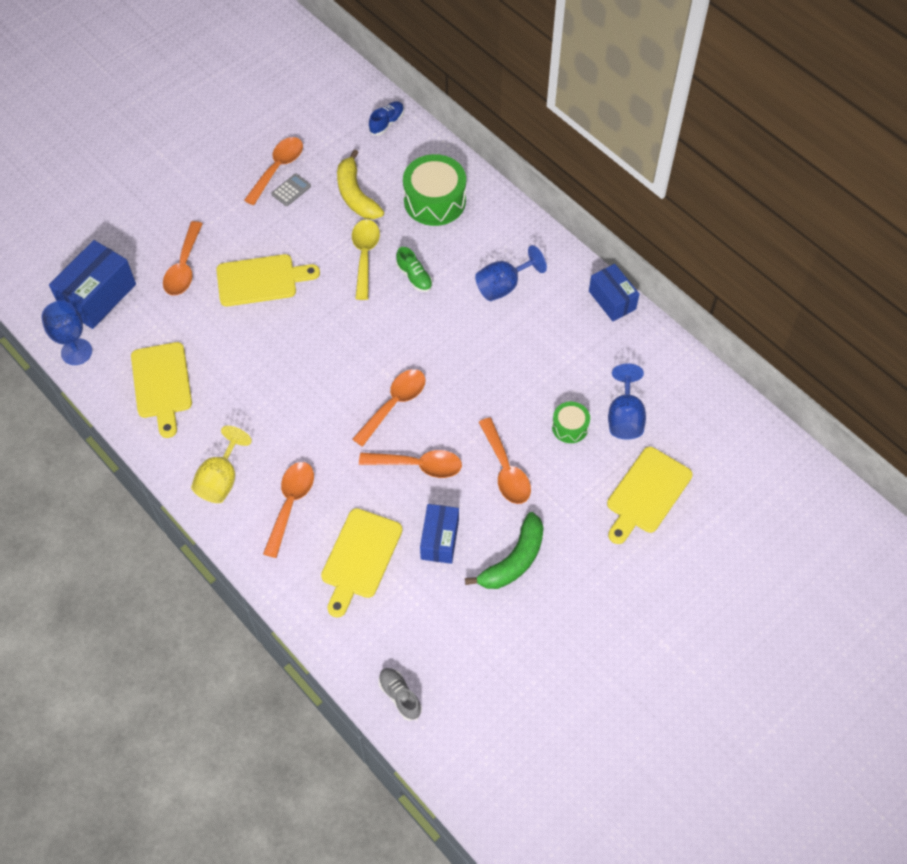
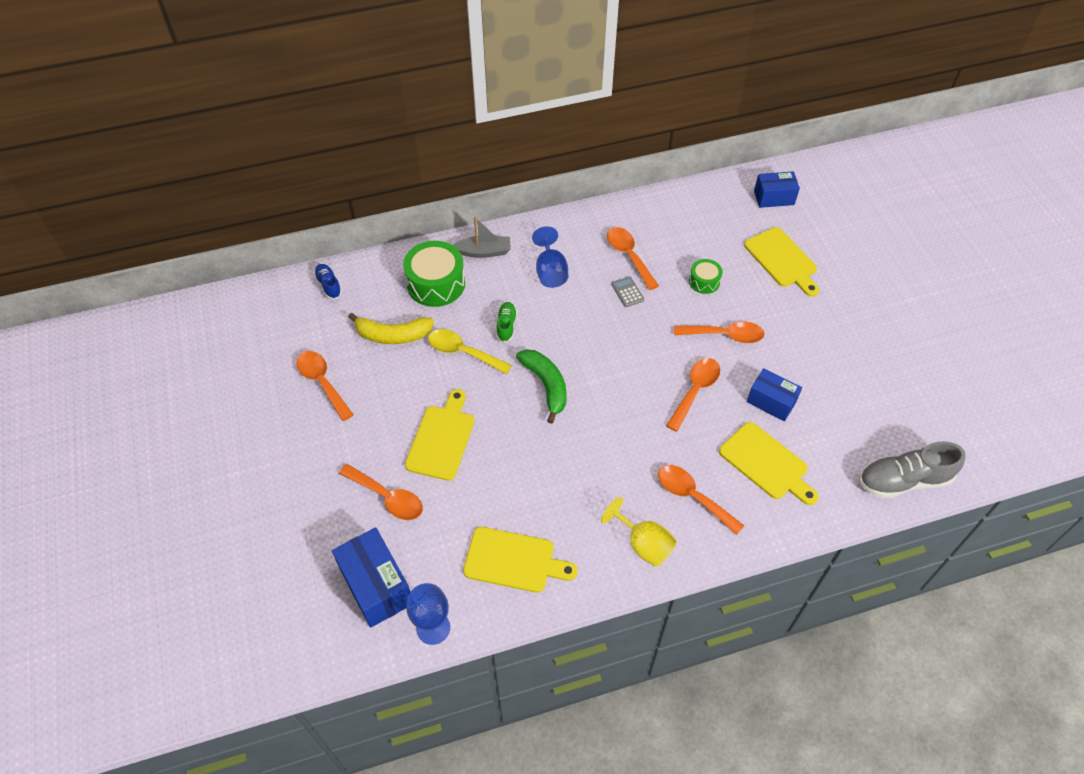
camera: 65 degrees left, 5 degrees down
grey calculator [271,174,311,206] -> grey calculator moved to [611,276,644,307]
orange spoon [352,369,425,447] -> orange spoon moved to [607,227,659,290]
grey shoe [379,668,422,721] -> grey shoe [859,441,966,499], size x1.87
green shoe [396,247,433,292] -> green shoe turned 75 degrees counterclockwise [497,302,517,343]
green banana [465,512,544,589] -> green banana moved to [516,349,567,424]
blue box [589,264,639,321] -> blue box moved to [754,171,800,208]
blue goblet [608,363,646,440] -> none
none -> grey boat [453,217,511,258]

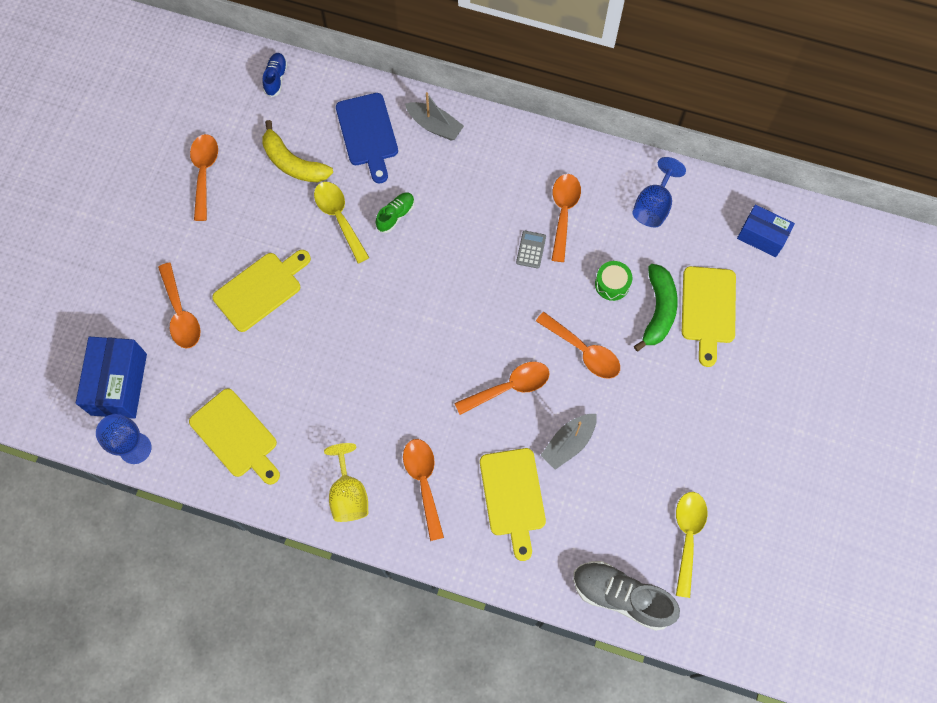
camera: 35 degrees right, 15 degrees up
green drum [403,241,465,307] -> blue cutting board [336,93,398,183]
green banana [516,349,567,424] -> green banana moved to [634,264,678,351]
blue goblet [532,226,568,288] -> blue goblet moved to [632,157,686,227]
blue box [747,368,802,421] -> grey boat [540,414,597,470]
none -> yellow spoon [676,492,708,598]

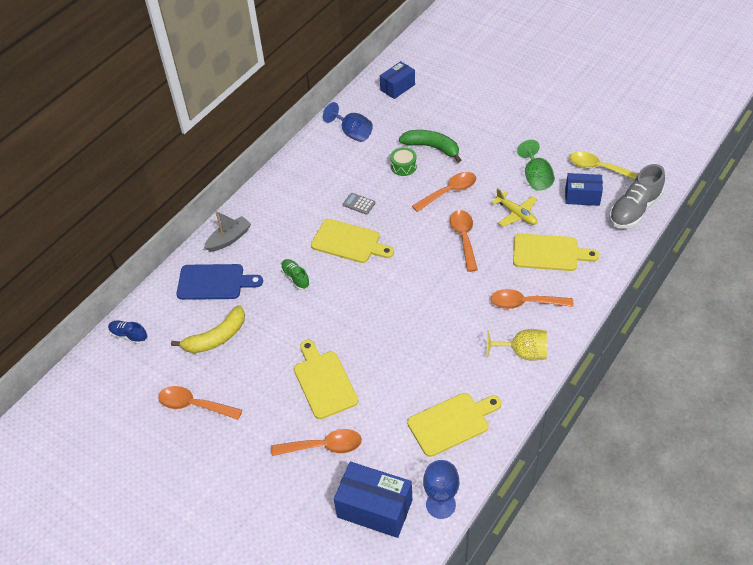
camera: 70 degrees left, 20 degrees down
yellow spoon [314,182,369,263] -> none
grey boat [540,414,597,470] -> yellow plane [491,188,537,227]
orange spoon [552,174,581,262] -> none
yellow cutting board [682,266,736,367] -> yellow cutting board moved to [311,219,394,263]
none -> green goblet [517,140,555,191]
none -> blue box [565,173,603,206]

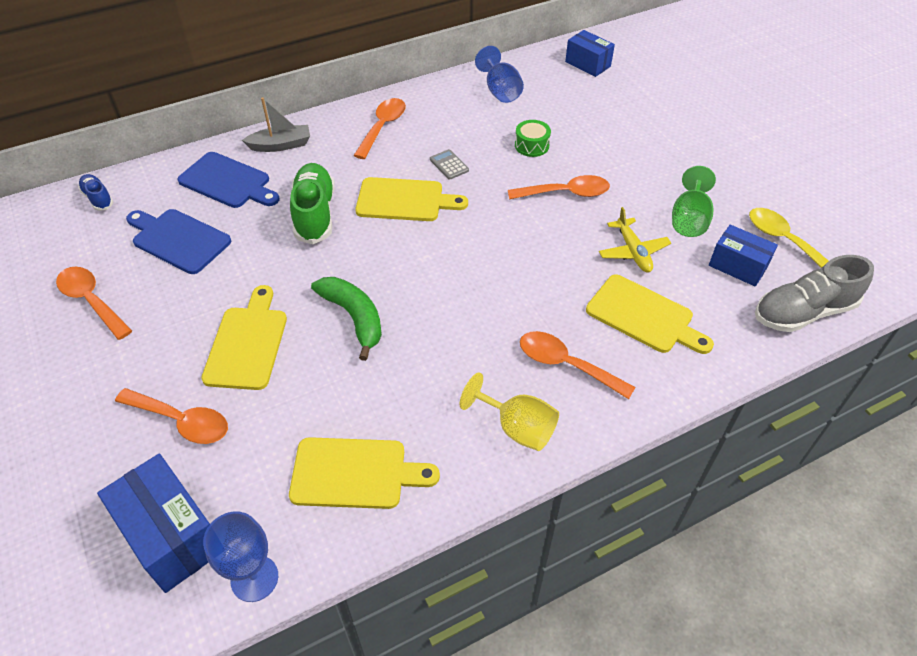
camera: 25 degrees right, 0 degrees up
yellow banana [171,305,245,353] -> blue cutting board [126,209,231,274]
green shoe [281,259,310,290] -> green shoe [290,163,334,244], size x1.87
yellow cutting board [311,219,394,263] -> yellow cutting board turned 45 degrees counterclockwise [355,177,468,221]
blue box [380,61,415,99] -> blue box turned 60 degrees clockwise [565,30,615,77]
green banana [399,130,461,163] -> green banana moved to [311,277,382,361]
orange spoon [450,210,478,272] -> orange spoon moved to [353,98,406,159]

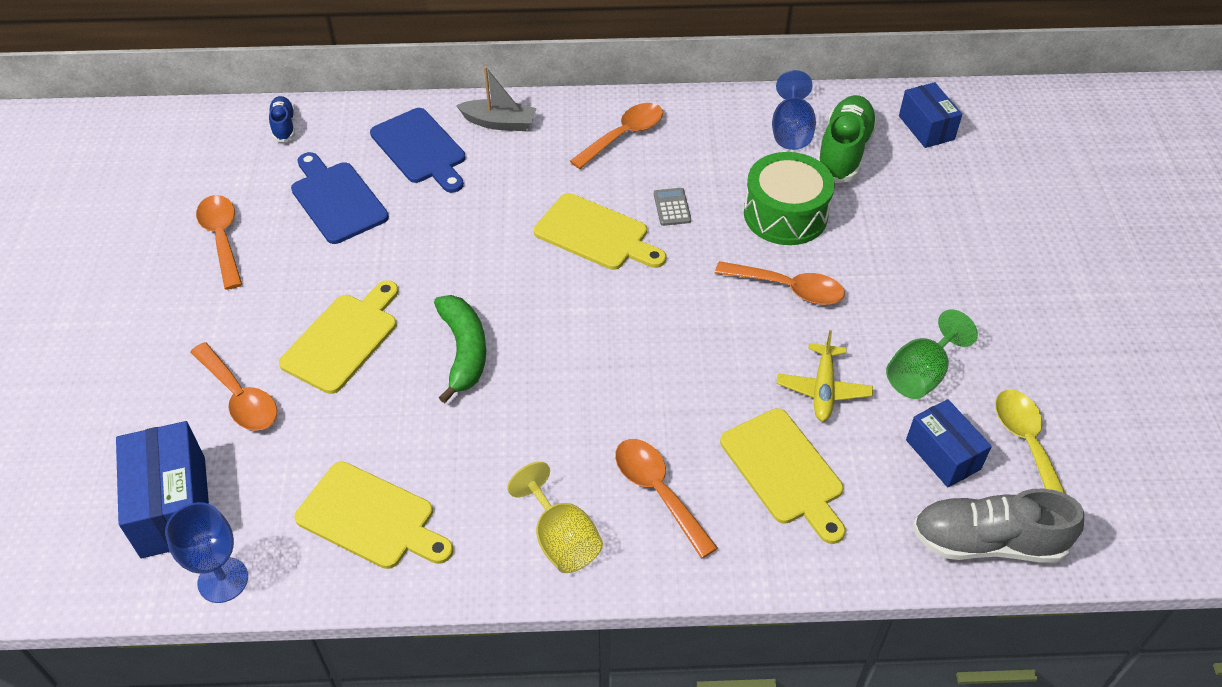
camera: 25 degrees right, 0 degrees up
green shoe [290,163,334,244] -> green shoe moved to [818,95,878,183]
green drum [515,120,551,157] -> green drum [744,152,834,245], size x1.88

